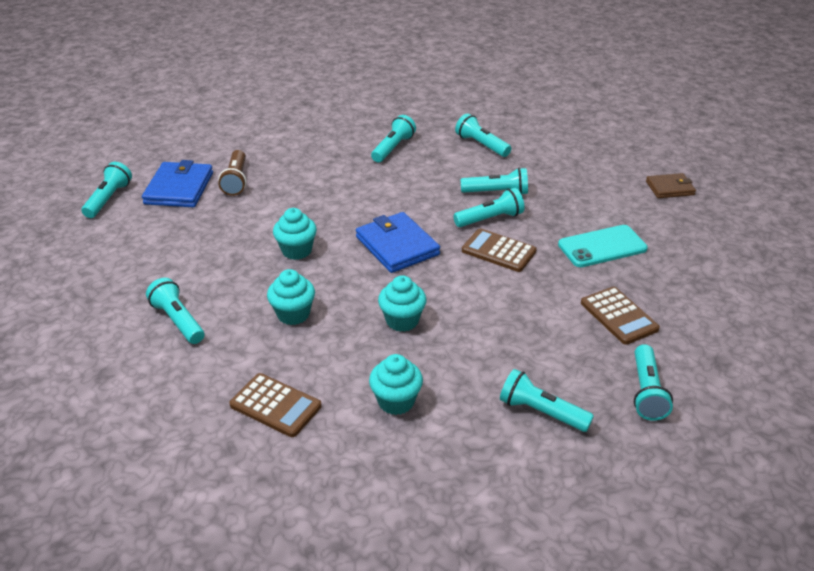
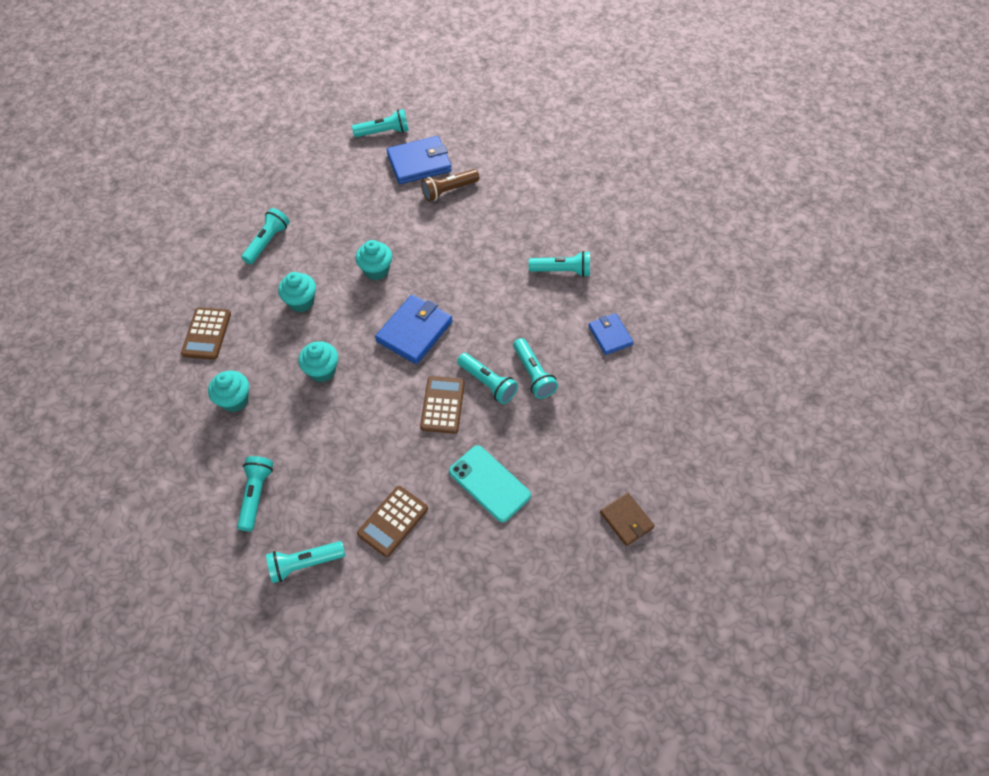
camera: 65 degrees right, 20 degrees up
turquoise flashlight [455,113,511,157] -> blue wallet [588,313,633,355]

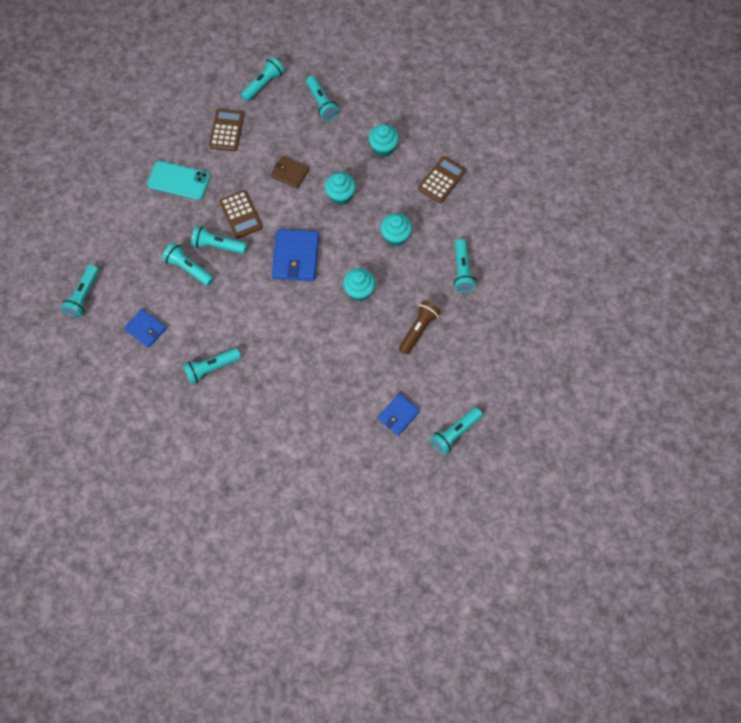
camera: 150 degrees right, 10 degrees up
brown calculator [181,307,231,360] -> brown calculator turned 60 degrees clockwise [418,156,466,203]
blue wallet [387,136,452,184] -> blue wallet [377,393,420,436], size x0.61
brown flashlight [421,169,479,202] -> brown flashlight moved to [399,301,441,355]
brown wallet [600,492,655,546] -> brown wallet moved to [271,156,309,189]
none -> turquoise flashlight [61,264,99,318]

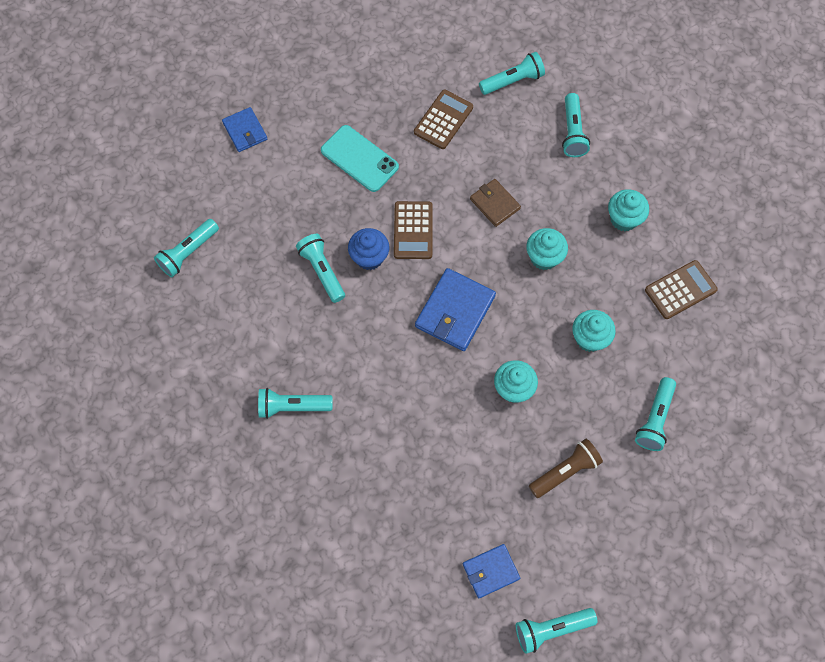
camera: 25 degrees right, 0 degrees up
blue wallet [124,309,167,348] -> blue wallet moved to [222,107,267,152]
turquoise flashlight [191,226,247,254] -> blue cupcake [348,228,389,270]

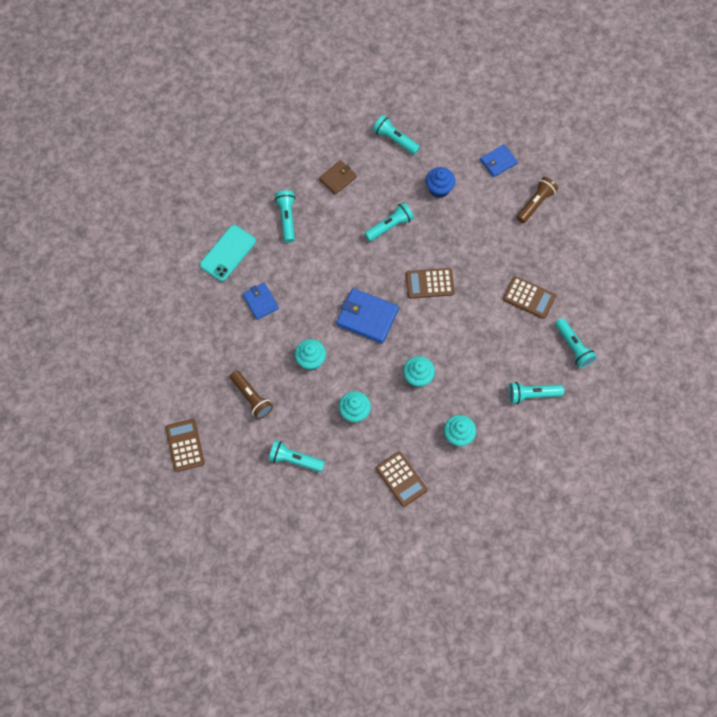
camera: 85 degrees right, 0 degrees up
turquoise phone [321,125,399,192] -> turquoise phone moved to [200,225,256,281]
blue cupcake [348,228,389,270] -> blue cupcake moved to [426,167,455,198]
blue wallet [463,544,520,598] -> blue wallet moved to [243,283,279,320]
brown wallet [470,179,521,227] -> brown wallet moved to [319,160,357,195]
turquoise flashlight [516,608,598,654] -> none
none -> brown calculator [166,419,205,472]
none -> brown flashlight [517,177,558,223]

